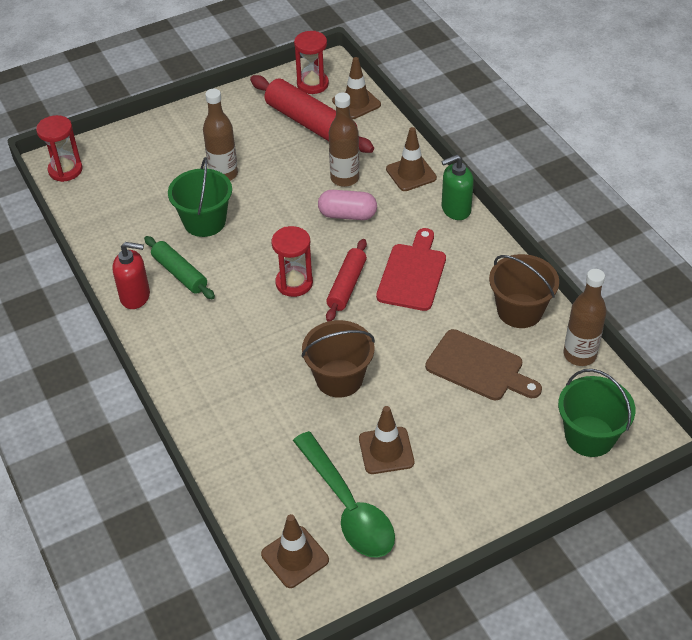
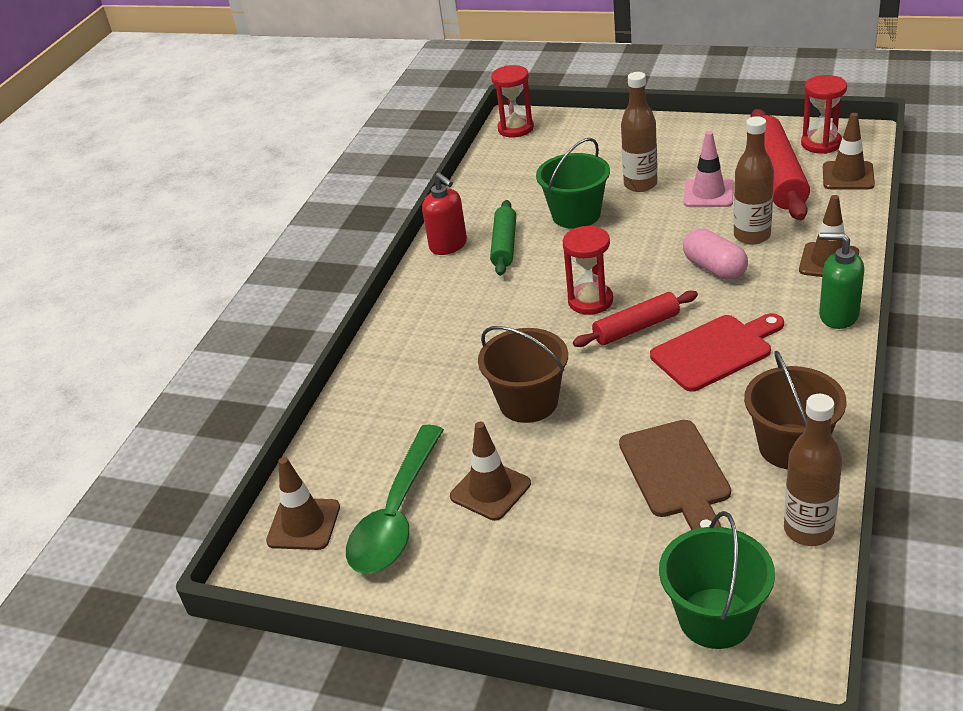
camera: 50 degrees right, 10 degrees down
none -> pink traffic cone [683,131,734,207]

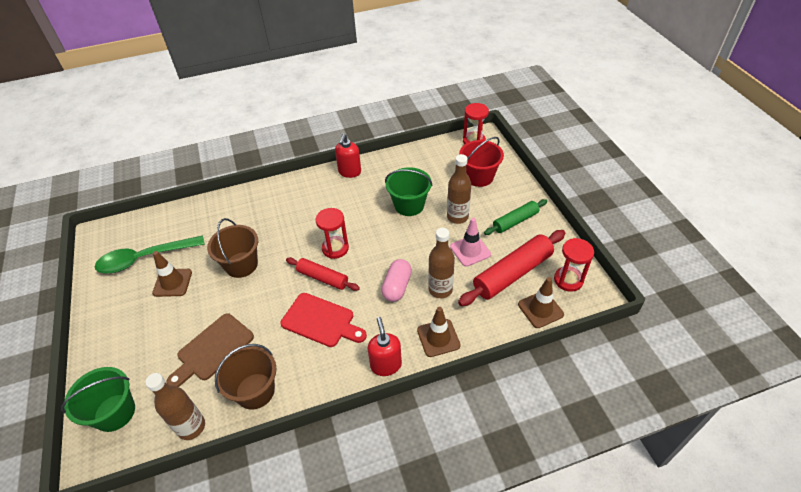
camera: 50 degrees right, 10 degrees up
brown traffic cone [266,457,340,550] -> none
green rolling pin [490,200,516,276] -> green rolling pin moved to [484,199,547,235]
green soap dispenser [819,233,864,329] -> red soap dispenser [368,317,402,376]
none -> red bucket [459,137,504,187]

